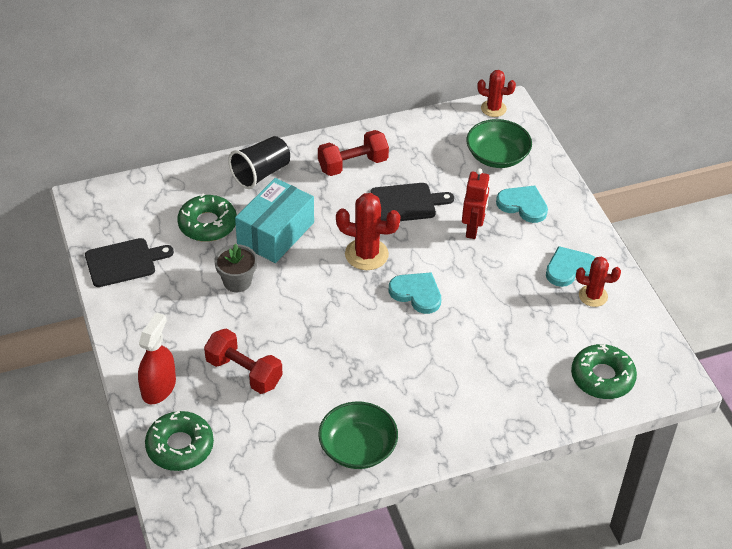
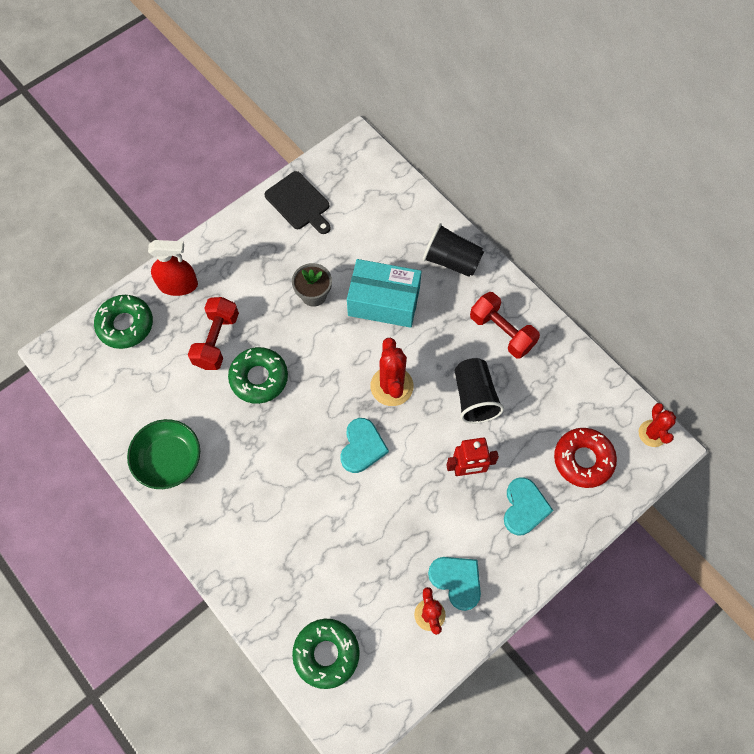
camera: 70 degrees right, 20 degrees up
green donut [177,194,237,242] -> green donut moved to [228,347,288,404]
black cutting board [370,183,454,221] -> black cup [455,358,504,424]
green bowl [466,119,532,168] -> red donut [554,428,617,488]

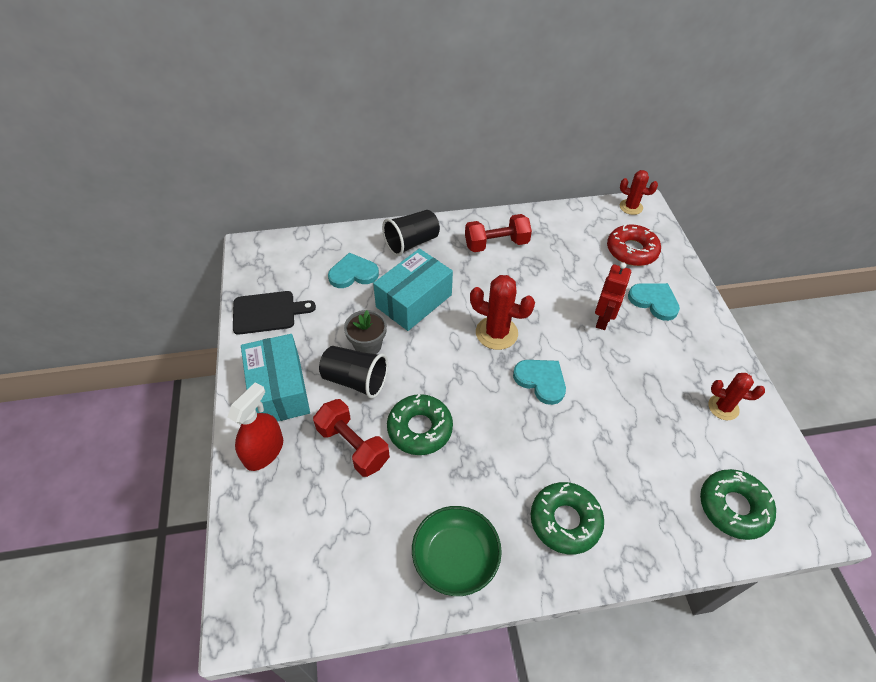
camera: 60 degrees left, 15 degrees down
green donut [94,295,153,349] -> green donut moved to [531,482,604,554]
turquoise heart [428,557,481,611] -> turquoise heart moved to [328,253,379,288]
black cup [455,358,504,424] -> black cup moved to [319,346,388,399]
none -> turquoise box [241,334,310,422]

